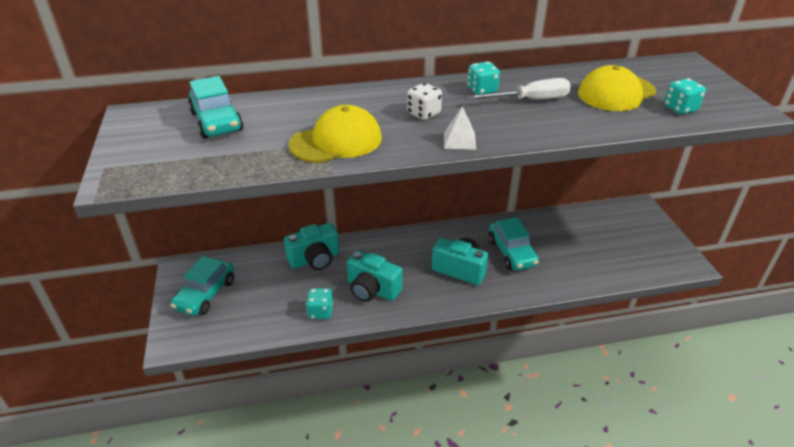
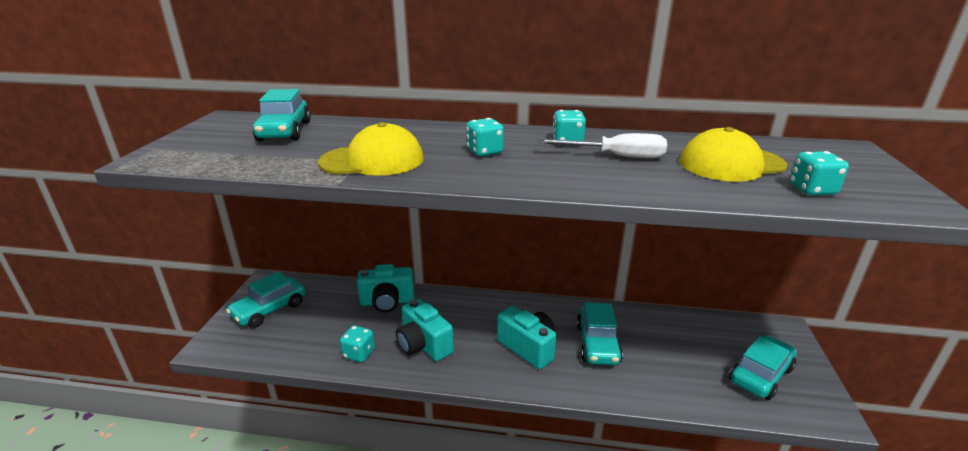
camera: 20 degrees right, 10 degrees down
white dice [407,83,442,120] -> turquoise dice [466,118,504,156]
white pyramid [444,106,476,150] -> none
none -> turquoise car [729,335,797,400]

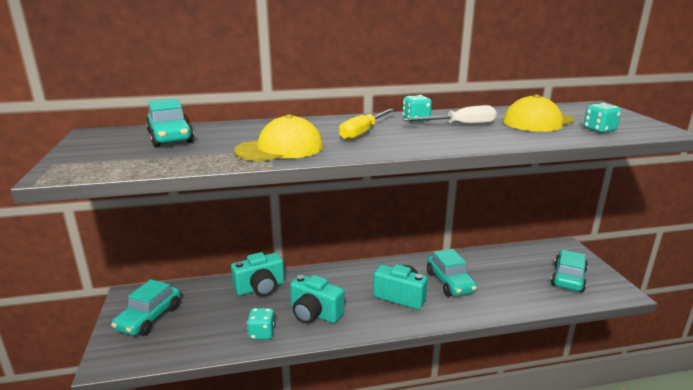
camera: 20 degrees left, 5 degrees down
turquoise dice [466,118,504,156] -> yellow screwdriver [339,109,394,141]

